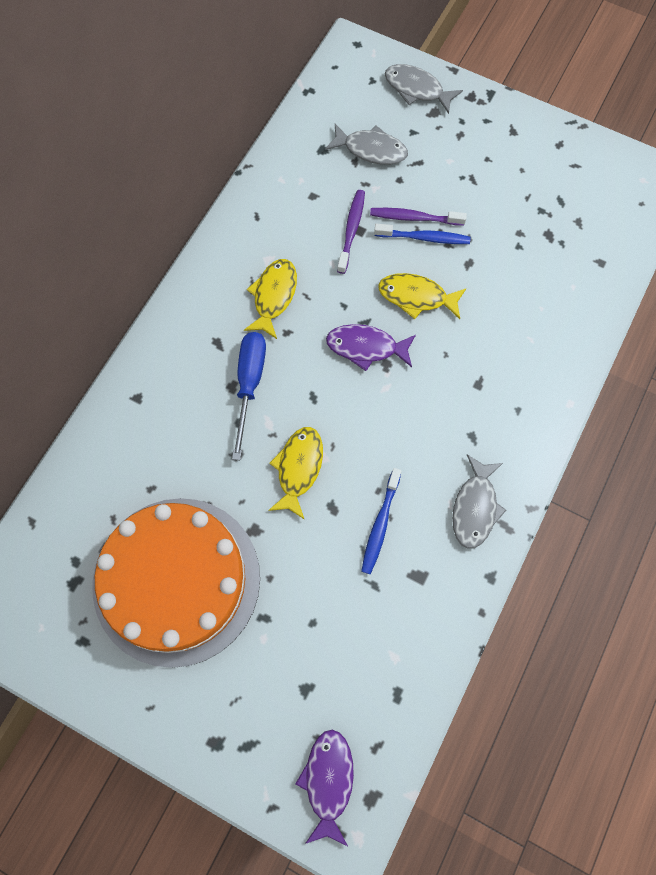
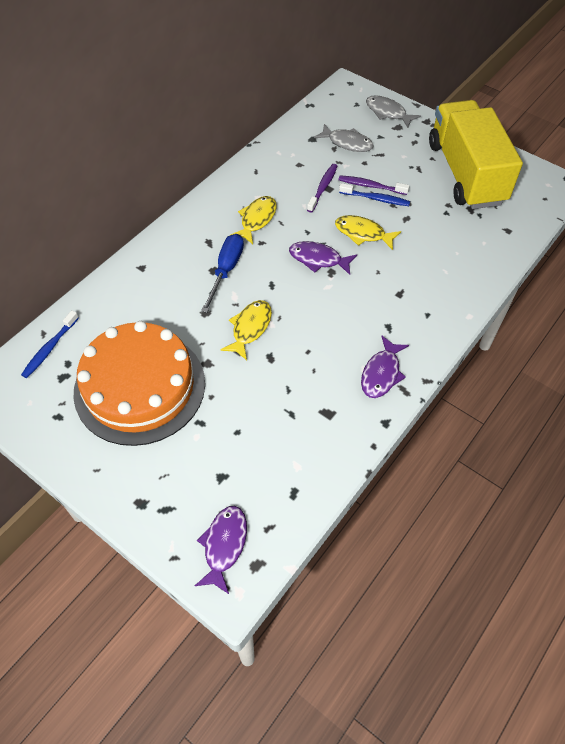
camera: 10 degrees right, 15 degrees down
blue toothbrush [361,468,401,574] -> blue toothbrush moved to [21,310,79,378]
grey fish [452,454,506,549] -> purple fish [361,336,409,398]
none -> yellow truck [429,100,523,209]

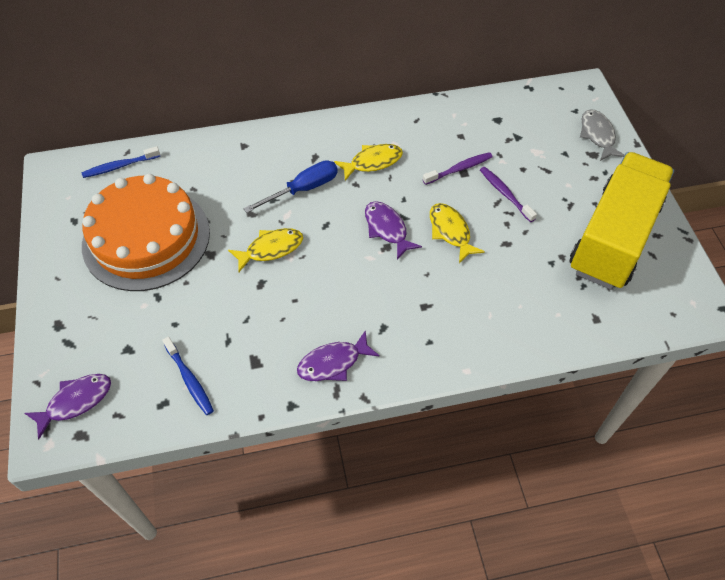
camera: 40 degrees right, 0 degrees up
grey fish [314,124,374,152] -> none
blue toothbrush [339,183,410,206] -> blue toothbrush moved to [162,337,214,415]

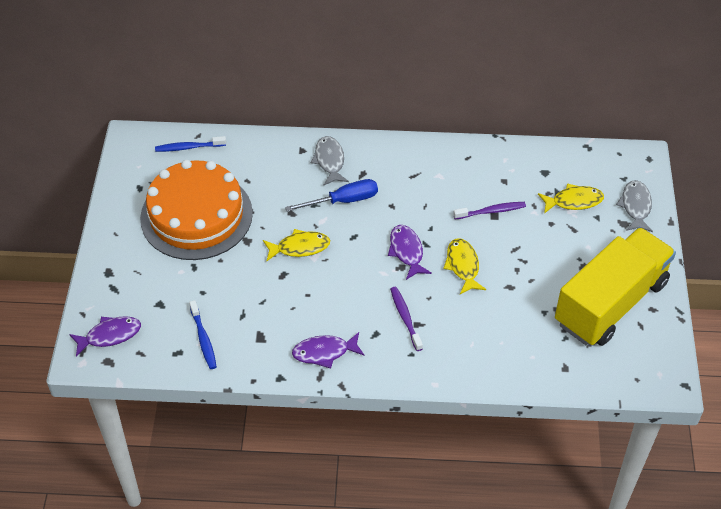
camera: 15 degrees right, 5 degrees down
yellow fish [334,144,403,181] -> yellow fish moved to [538,183,604,214]
purple toothbrush [480,167,537,222] -> purple toothbrush moved to [390,287,423,351]
none -> grey fish [311,136,349,185]

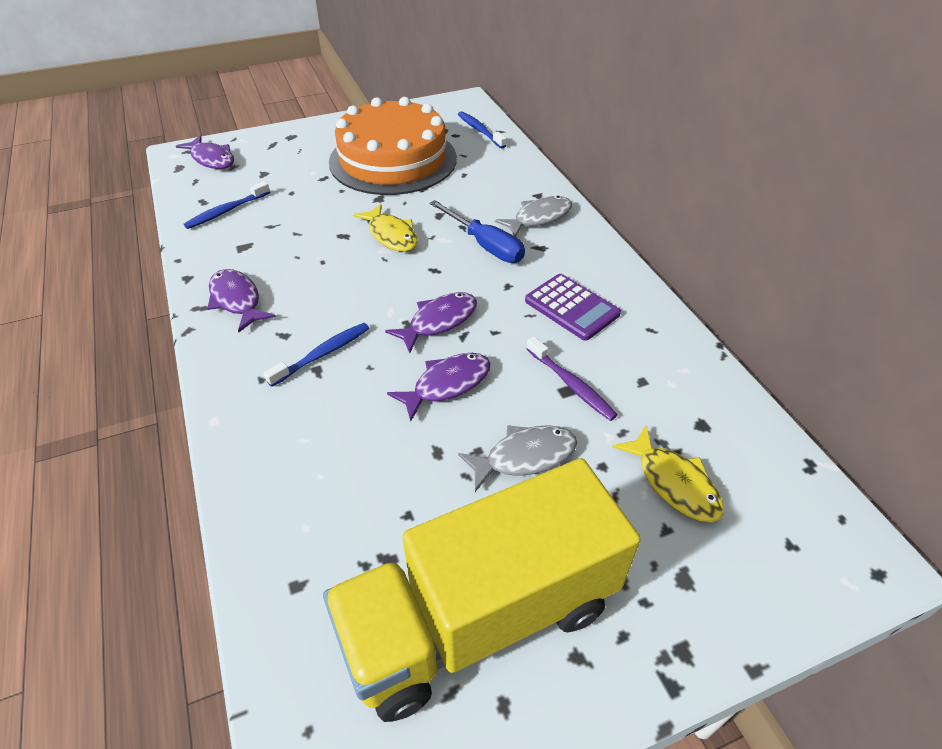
camera: 65 degrees right, 5 degrees down
purple toothbrush [390,287,423,351] -> blue toothbrush [264,323,369,387]
yellow fish [443,238,486,294] -> purple fish [387,353,491,421]
yellow truck [555,227,676,346] -> yellow truck turned 135 degrees clockwise [323,458,641,722]
grey fish [616,180,653,232] -> grey fish moved to [458,425,577,492]
none -> purple calculator [525,274,621,341]

